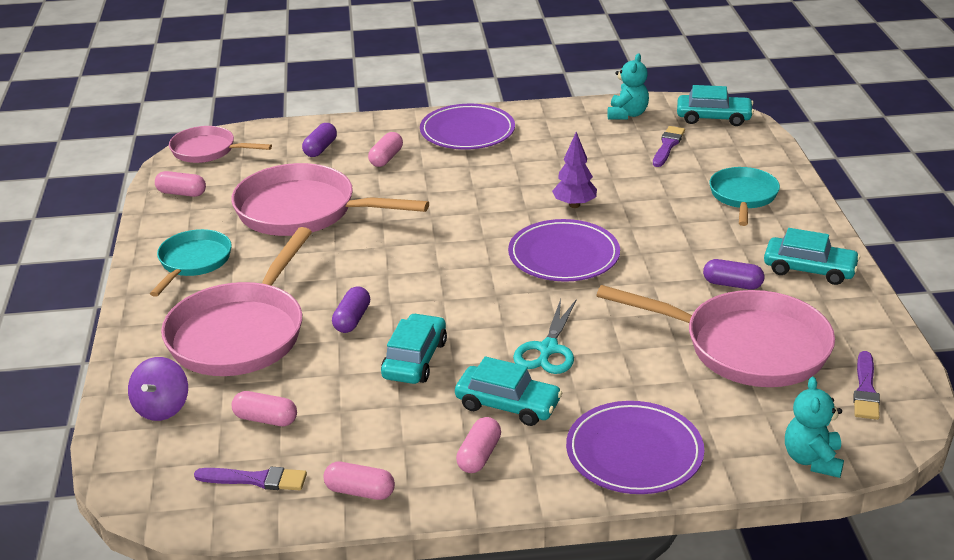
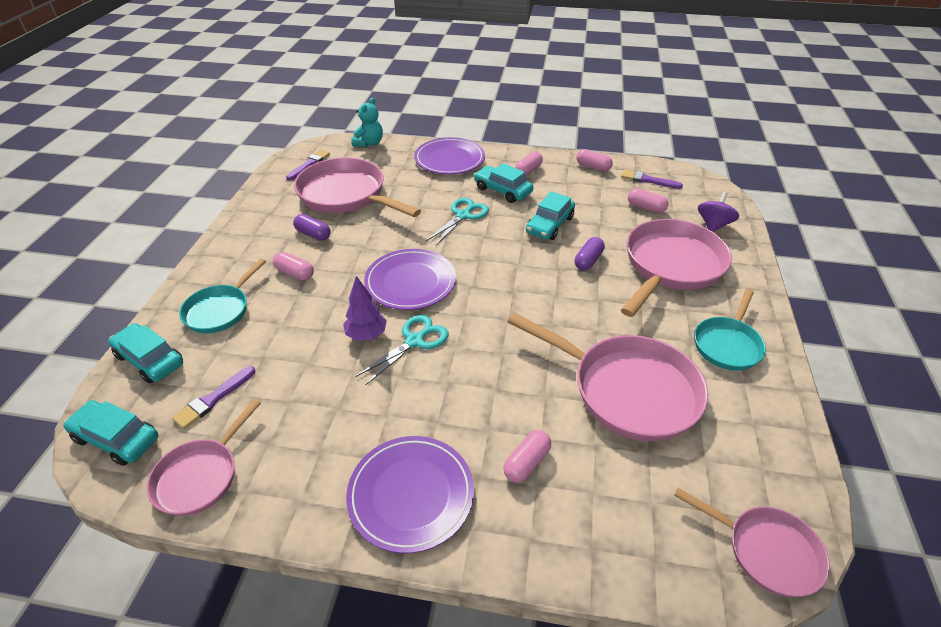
camera: 165 degrees left, 10 degrees up
pink capsule [155,171,206,197] -> pink capsule moved to [273,252,314,281]
purple capsule [302,123,337,157] -> none
turquoise teddy bear [607,53,649,120] -> pink pan [146,399,261,516]
turquoise car [764,228,860,285] -> turquoise car moved to [108,323,183,383]
none -> turquoise scissors [356,315,448,385]

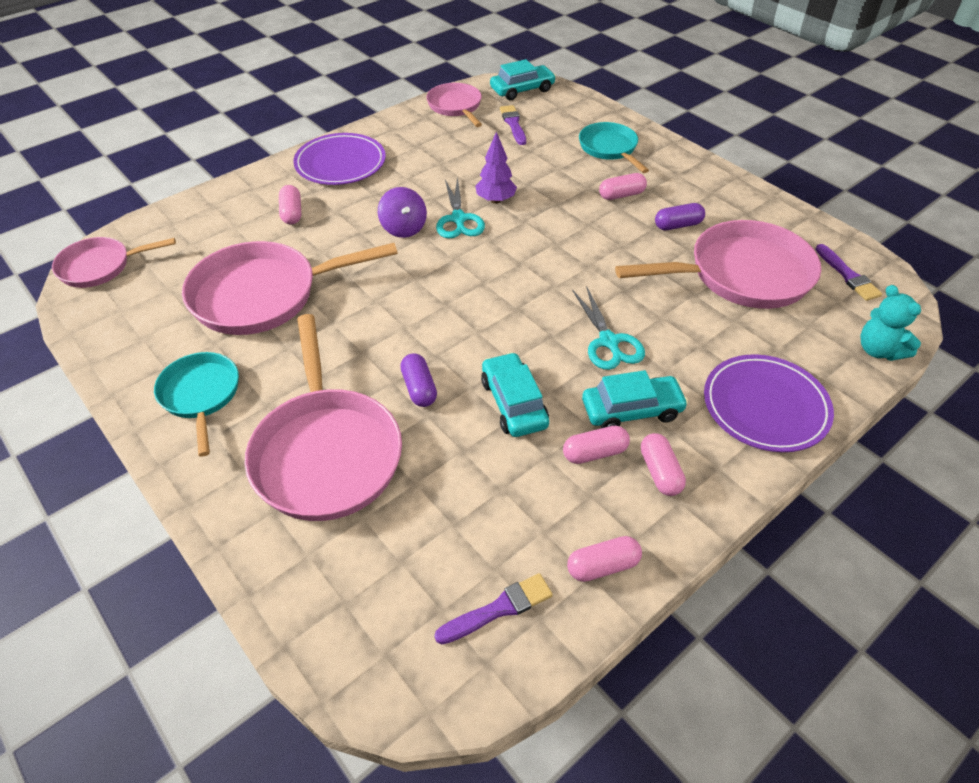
camera: 130 degrees right, 5 degrees up
turquoise car [108,323,183,383] -> none
purple plate [364,249,456,310] -> none
pink capsule [628,188,669,213] -> pink capsule moved to [563,426,630,464]
purple spinning top [698,192,739,232] -> purple spinning top moved to [378,187,427,238]

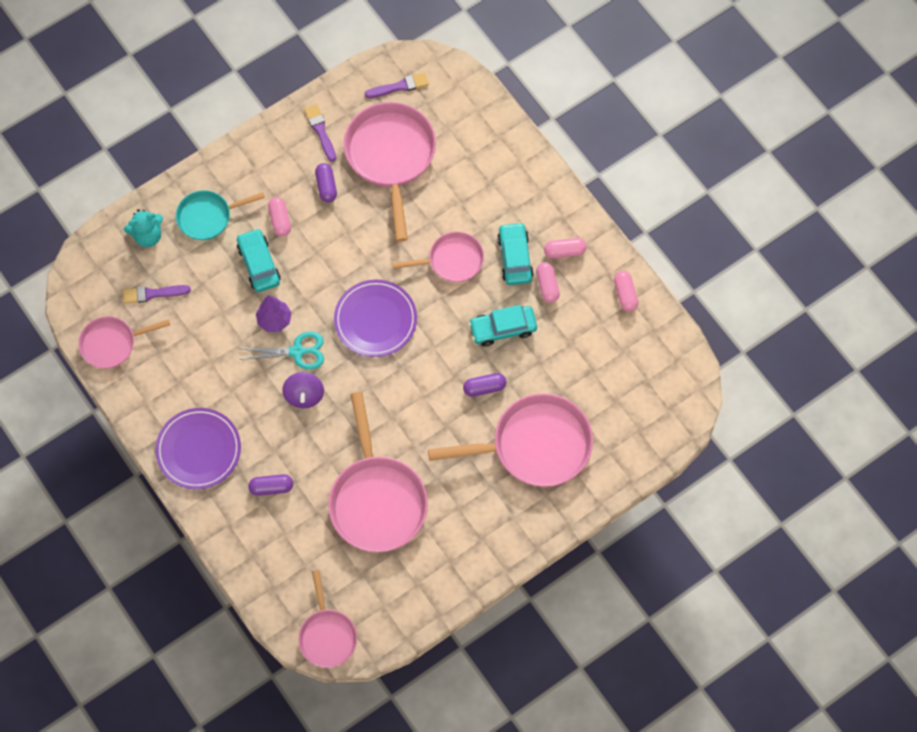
camera: 85 degrees left, 20 degrees up
turquoise pan [154,352,239,457] -> none
pink capsule [279,185,301,225] -> purple capsule [248,474,293,496]
purple spinning top [378,187,427,238] -> purple spinning top turned 105 degrees clockwise [282,372,324,408]
purple brush [434,573,553,645] -> purple brush moved to [304,104,336,162]
turquoise car [490,59,556,100] -> turquoise car moved to [237,228,281,292]
turquoise scissors [572,286,645,370] -> pink pan [392,232,484,282]
purple plate [704,354,834,452] -> purple plate moved to [334,280,417,357]
turquoise teddy bear [860,285,921,361] -> turquoise teddy bear moved to [124,209,163,247]

